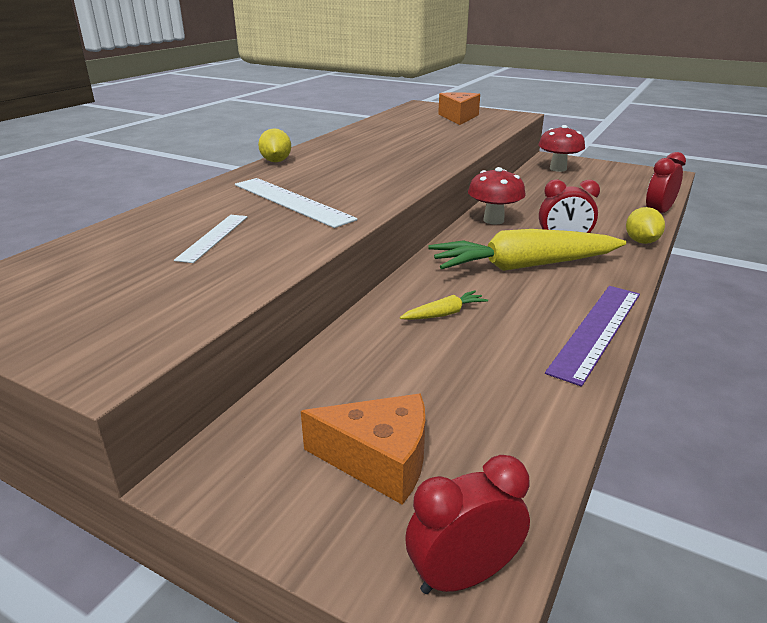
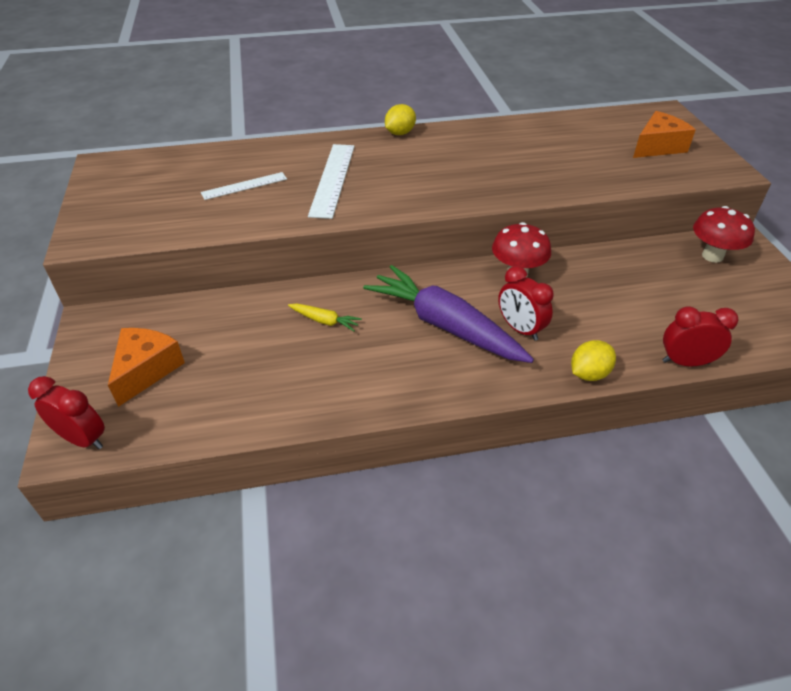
camera: 50 degrees right, 15 degrees up
orange cheese [301,394,425,505] -> orange cheese turned 135 degrees counterclockwise [108,328,185,407]
yellow carrot [428,229,626,271] -> purple carrot [363,265,534,363]
purple ruler [545,286,640,387] -> none

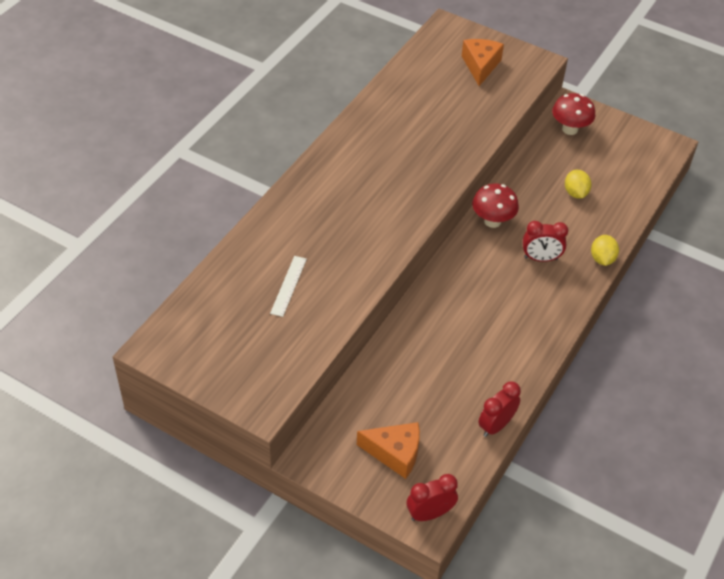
camera: 50 degrees left, 5 degrees up
orange cheese [108,328,185,407] -> orange cheese turned 135 degrees clockwise [357,422,420,479]
yellow carrot [288,304,362,331] -> none
white ruler [308,144,355,219] -> none
purple carrot [363,265,534,363] -> none
yellow lemon [385,104,416,135] -> yellow lemon moved to [565,170,591,198]
red clock [663,306,738,366] -> red clock moved to [478,381,521,437]

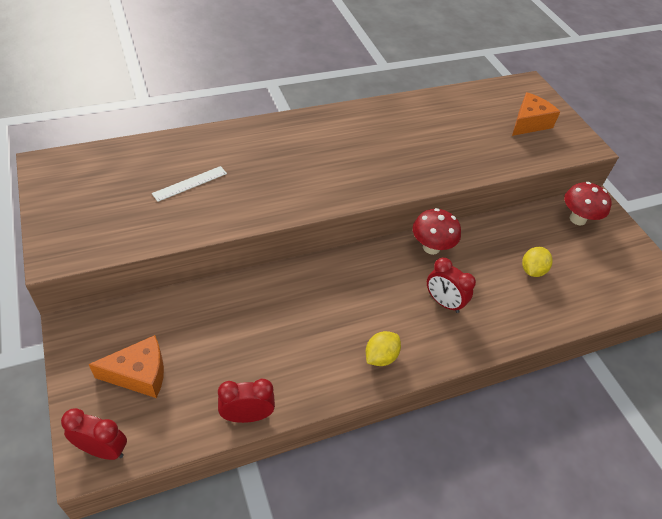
camera: 35 degrees right, 0 degrees up
orange cheese [357,422,420,479] -> orange cheese turned 60 degrees counterclockwise [89,335,164,398]
yellow lemon [591,235,619,266] -> yellow lemon moved to [366,331,401,366]

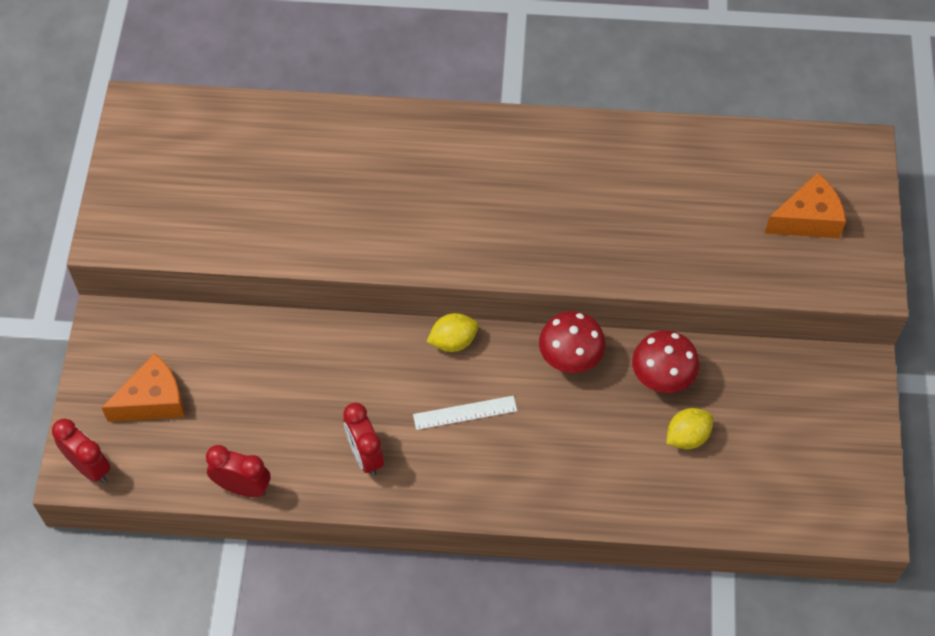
camera: 30 degrees right, 10 degrees up
orange cheese [89,335,164,398] -> orange cheese turned 45 degrees counterclockwise [102,353,185,422]
white ruler [152,166,227,202] -> white ruler moved to [413,396,517,430]
yellow lemon [366,331,401,366] -> yellow lemon moved to [426,313,479,352]
red clock [427,258,476,313] -> red clock moved to [343,403,384,476]
red mushroom [564,182,612,225] -> red mushroom moved to [632,330,700,393]

